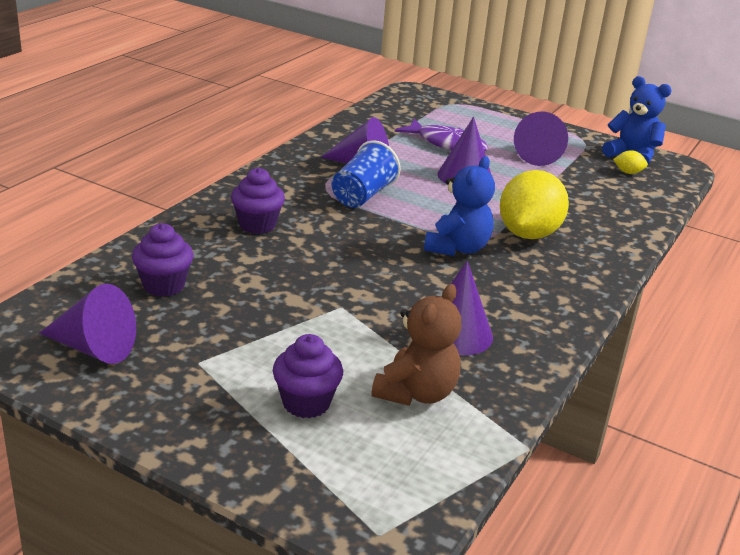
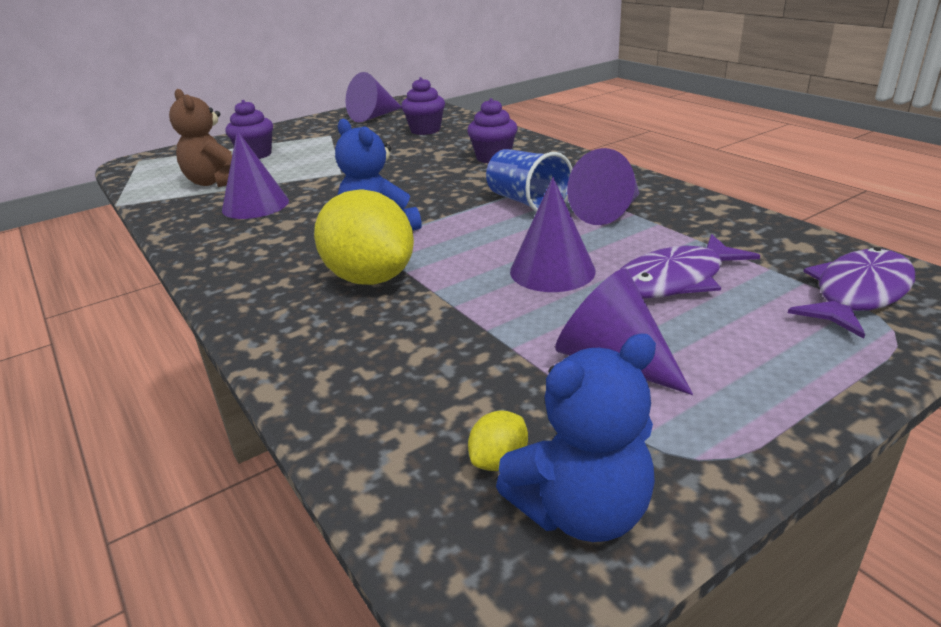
camera: 120 degrees right, 0 degrees up
none -> purple fish [788,247,915,339]

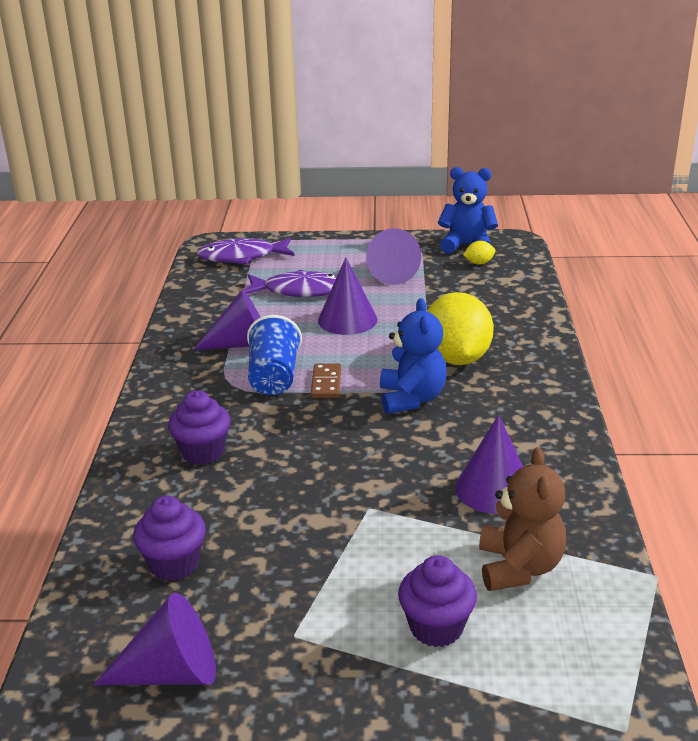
camera: 145 degrees left, 0 degrees up
none -> brown domino [311,363,341,398]

